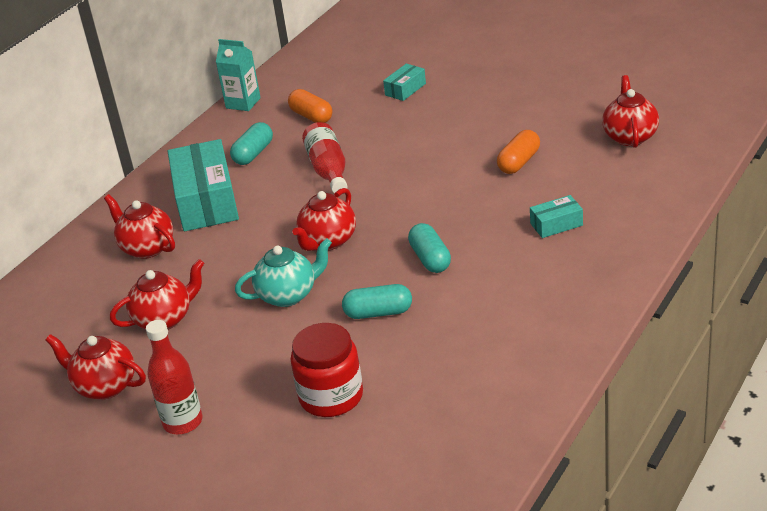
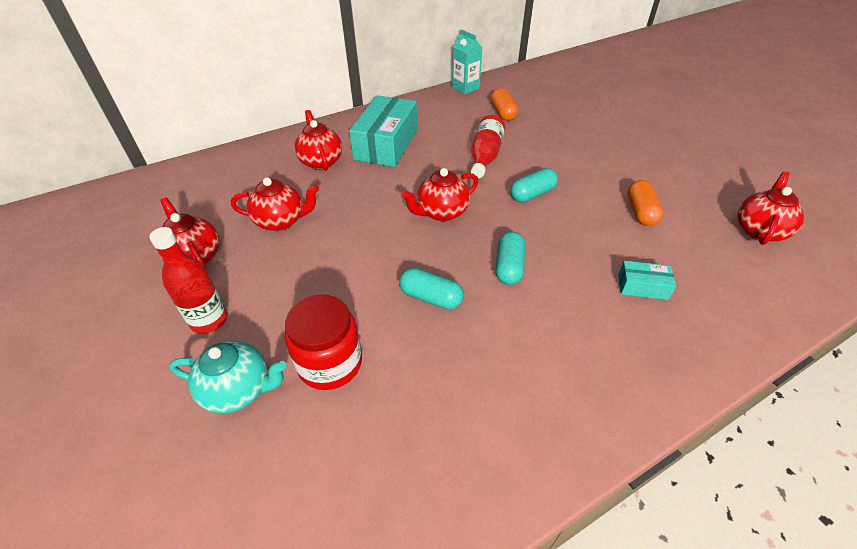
camera: 25 degrees right, 10 degrees up
turquoise capsule [230,122,273,165] -> turquoise capsule moved to [510,168,558,203]
turquoise teapot [235,238,332,307] -> turquoise teapot moved to [169,341,286,413]
turquoise box [383,64,426,101] -> none
orange capsule [497,130,540,174] -> orange capsule turned 60 degrees counterclockwise [628,180,663,226]

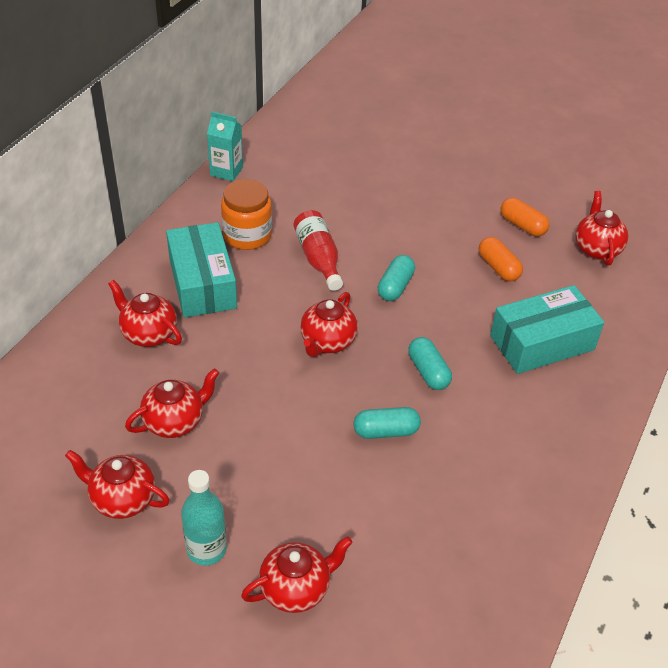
camera: 35 degrees left, 0 degrees up
red bottle [149,227,228,334] -> turquoise bottle [181,470,227,566]
turquoise teapot [169,341,286,413] -> red teapot [241,536,353,613]
red jar [285,295,362,390] -> none
orange capsule [491,88,518,121] -> orange capsule moved to [500,198,550,236]
turquoise box [618,261,676,300] -> turquoise box [490,285,604,374], size x2.14
none -> orange jar [221,179,272,250]

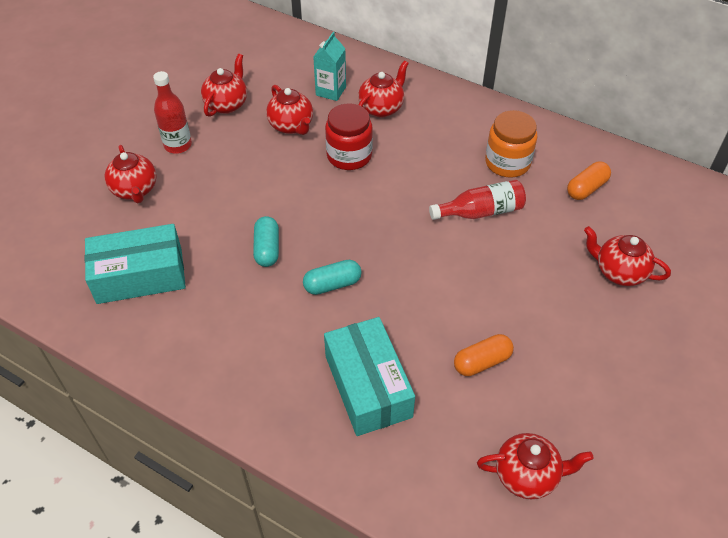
camera: 95 degrees right, 5 degrees up
turquoise box [166,222,237,318] -> turquoise box moved to [85,224,186,304]
turquoise bottle [181,470,227,566] -> red bottle [153,71,192,154]
turquoise carton [207,112,243,181] -> turquoise carton moved to [313,32,346,101]
red teapot [300,292,358,357] -> red teapot moved to [584,226,671,286]
turquoise capsule [378,255,415,301] -> none
orange capsule [500,198,550,236] -> orange capsule moved to [567,161,611,200]
none -> red jar [325,103,373,170]

